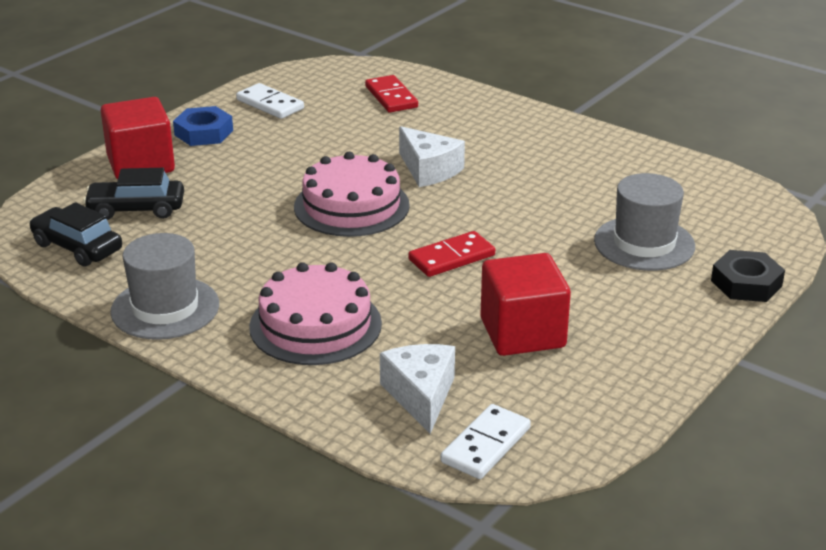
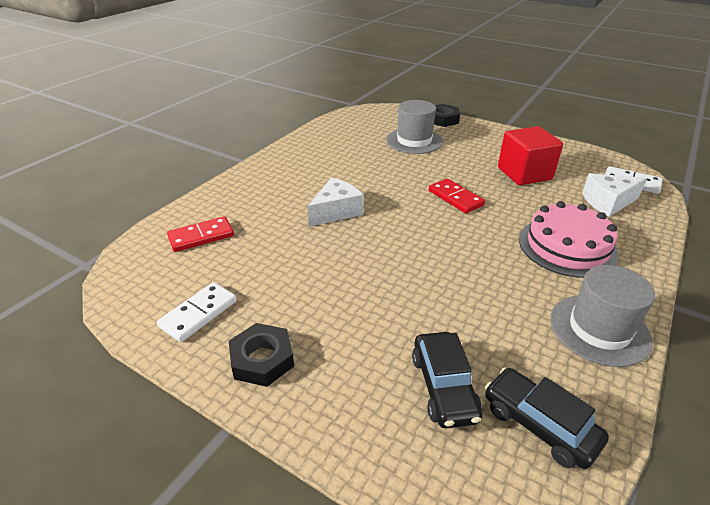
camera: 95 degrees left, 5 degrees up
black car [29,202,122,267] -> black car turned 105 degrees clockwise [485,367,609,469]
red cube [101,97,175,180] -> none
blue nut [173,106,233,146] -> black nut [229,323,294,387]
pink cake [294,152,410,237] -> none

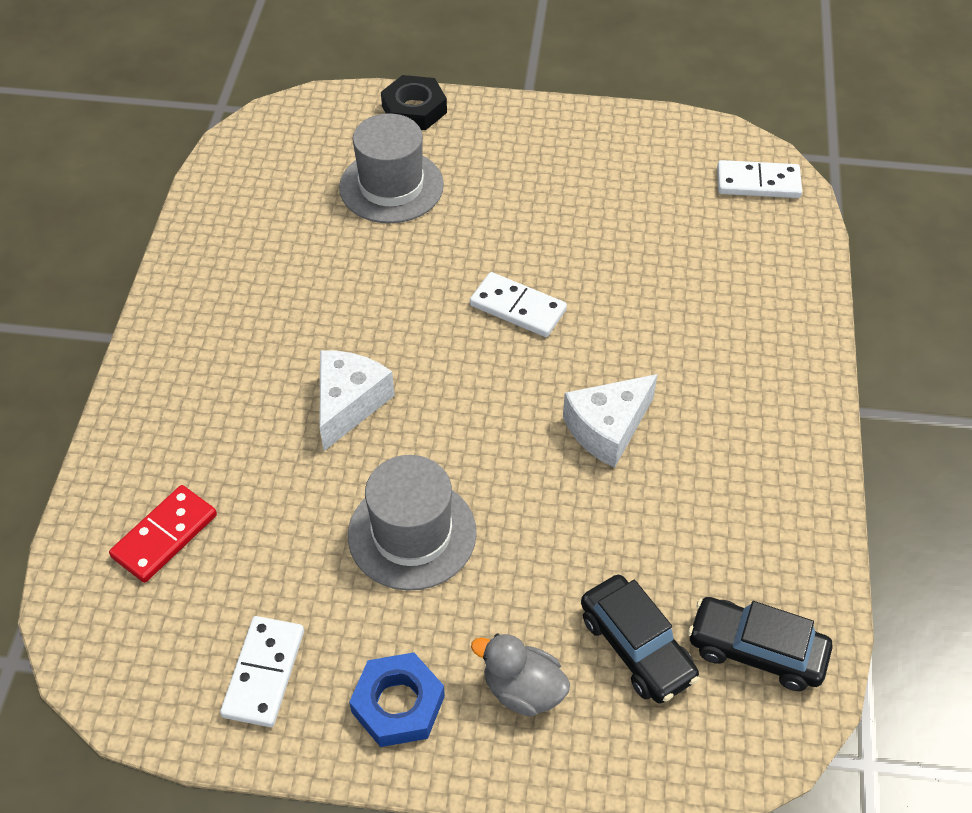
camera: 25 degrees left, 15 degrees up
black nut [229,323,294,387] -> blue nut [349,652,445,747]
red domino [429,178,485,213] -> white domino [470,272,567,337]
red cube [498,126,563,185] -> none
pink cake [519,201,619,278] -> none
grey hat [550,265,656,367] -> grey hat moved to [348,455,477,591]
white cheese [582,173,647,217] -> white cheese moved to [563,374,658,468]
none -> grey duck [471,634,570,717]

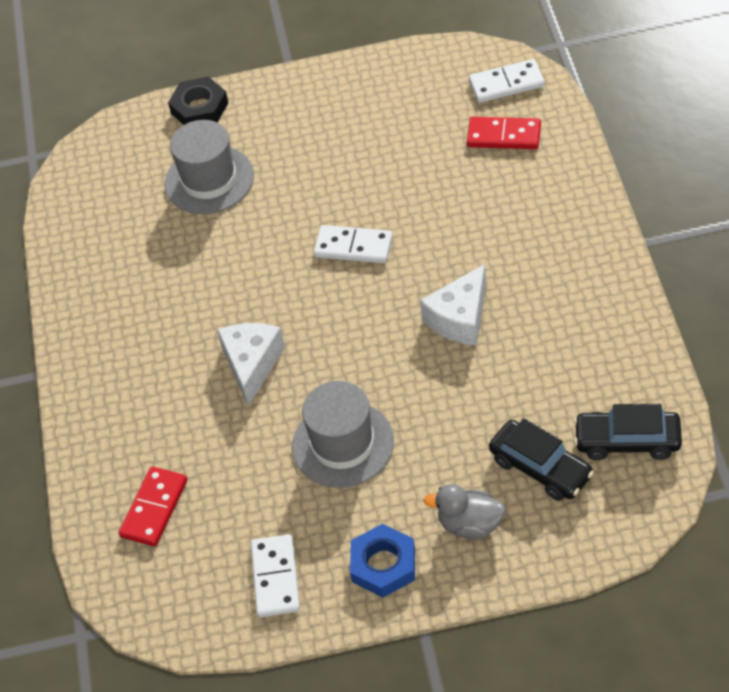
camera: 10 degrees left, 0 degrees up
none -> red domino [467,117,541,149]

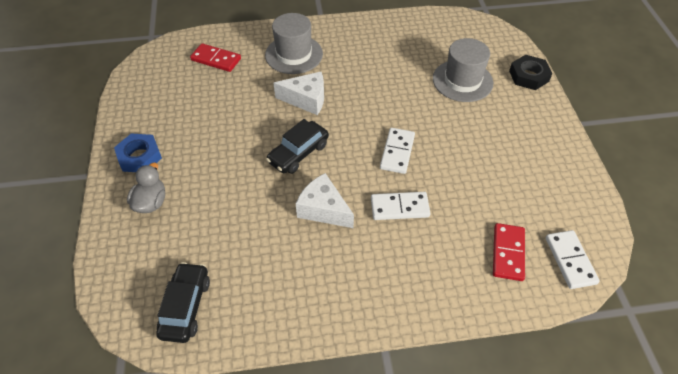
camera: 85 degrees right, 0 degrees up
white domino [251,534,300,617] -> white domino moved to [371,192,431,220]
grey hat [292,381,394,488] -> grey hat moved to [265,13,323,74]
black car [489,418,594,501] -> black car moved to [266,119,329,174]

